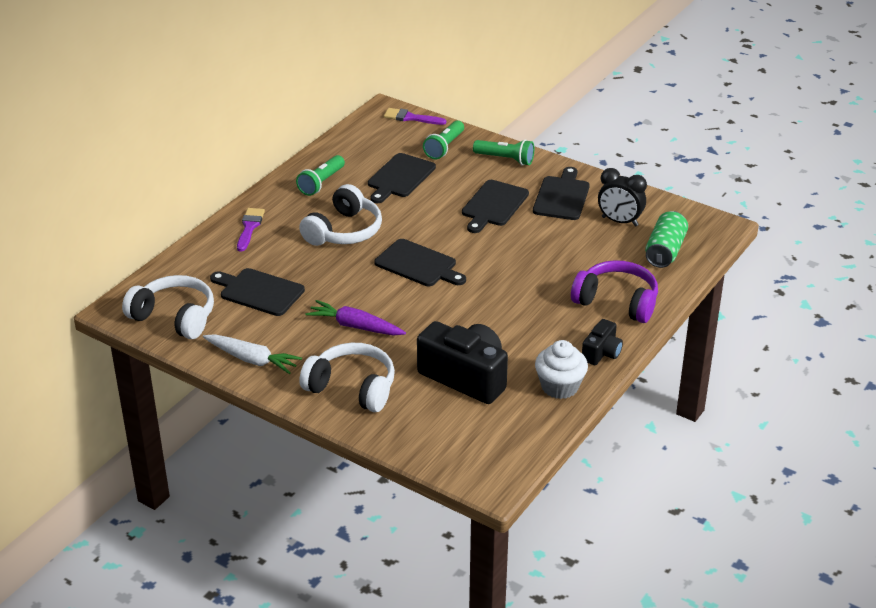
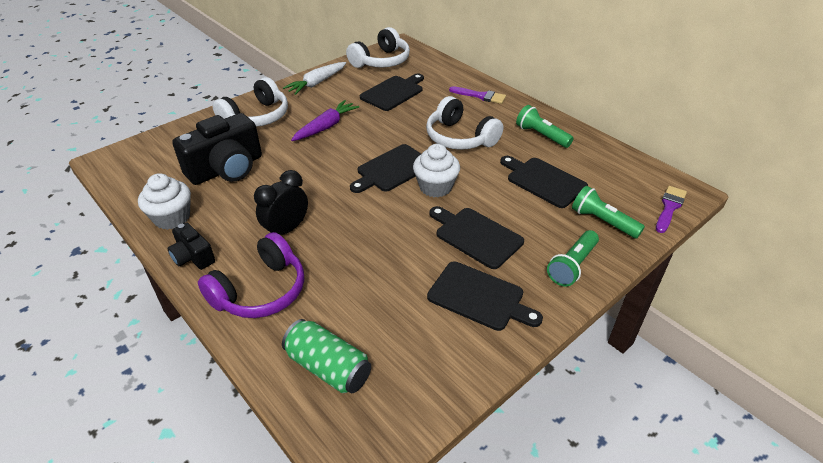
camera: 105 degrees right, 5 degrees up
black clock [598,168,647,227] -> black clock moved to [254,170,308,235]
none -> white cupcake [413,144,460,197]

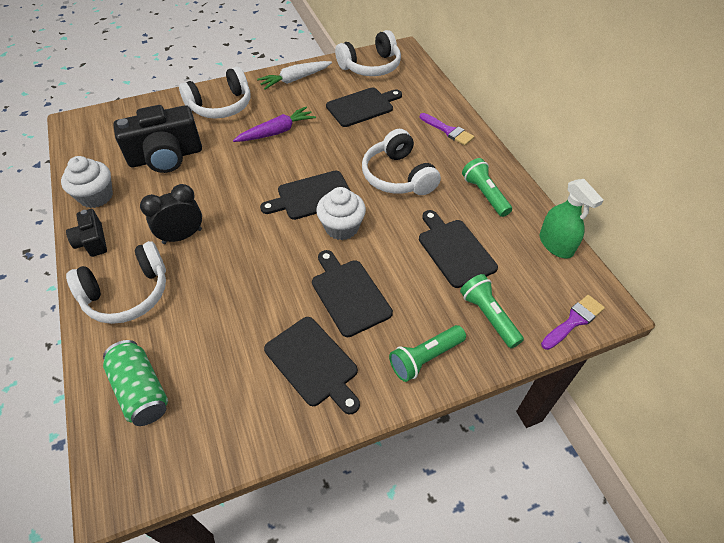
camera: 20 degrees right, 10 degrees up
purple headphones [198,232,304,318] -> white headphones [66,241,166,324]
none -> green spray bottle [540,179,604,258]

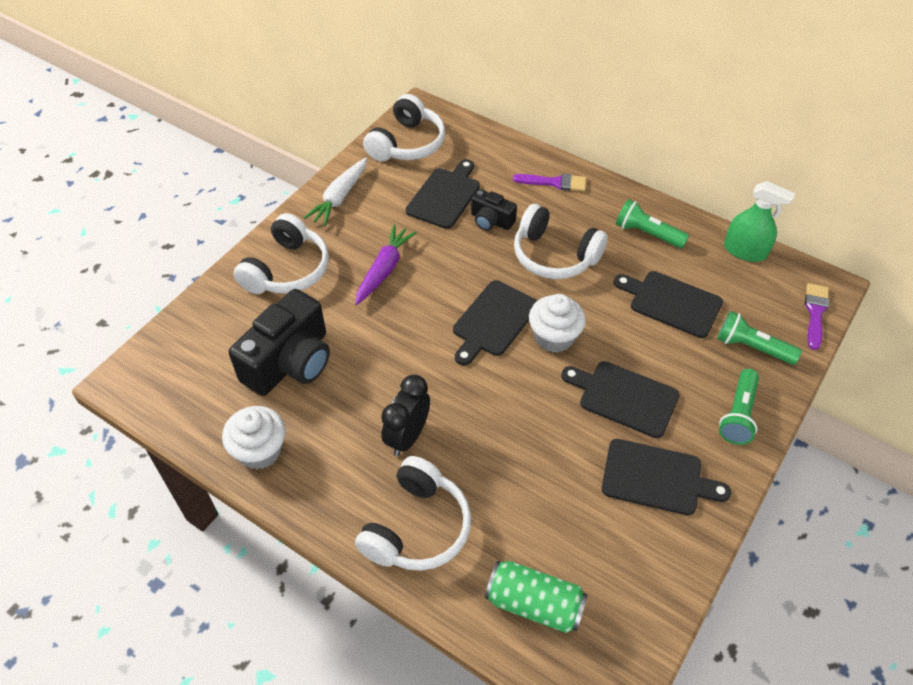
camera: 35 degrees left, 0 degrees up
black camera [66,209,107,257] -> black camera moved to [471,189,517,231]

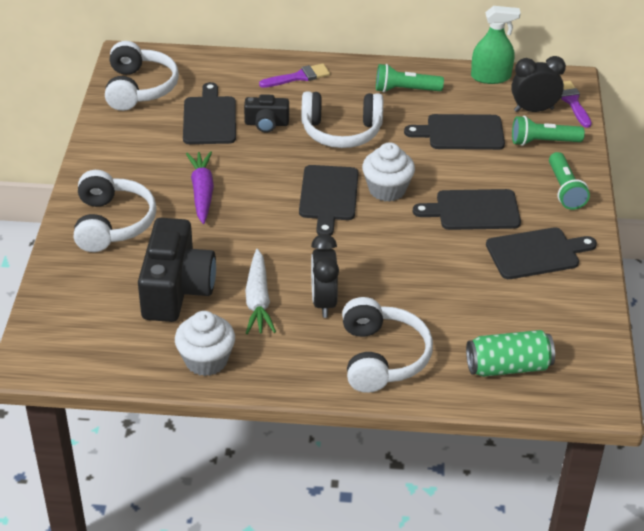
camera: 30 degrees left, 10 degrees down
white carrot [304,158,367,226] -> white carrot moved to [245,249,276,334]
none -> black clock [511,56,566,112]

